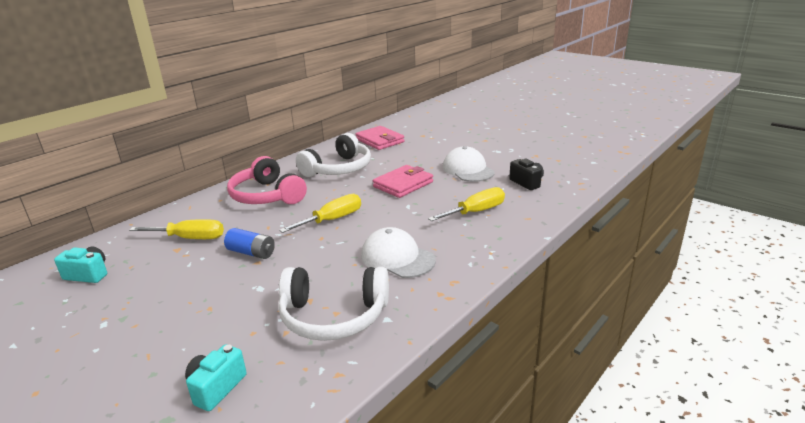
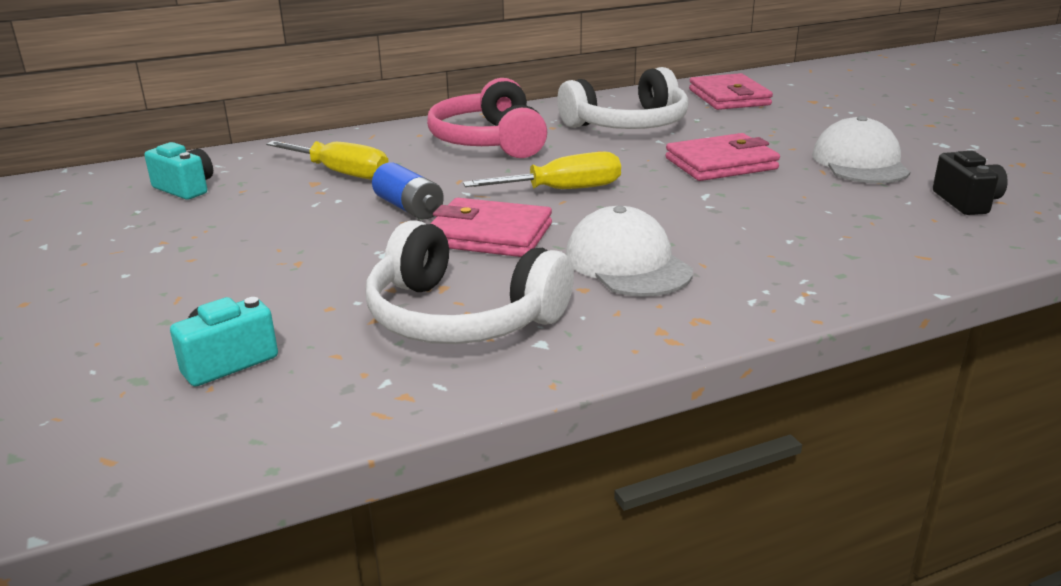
camera: 25 degrees right, 0 degrees up
yellow screwdriver [428,187,505,221] -> none
none -> pink wallet [430,198,552,257]

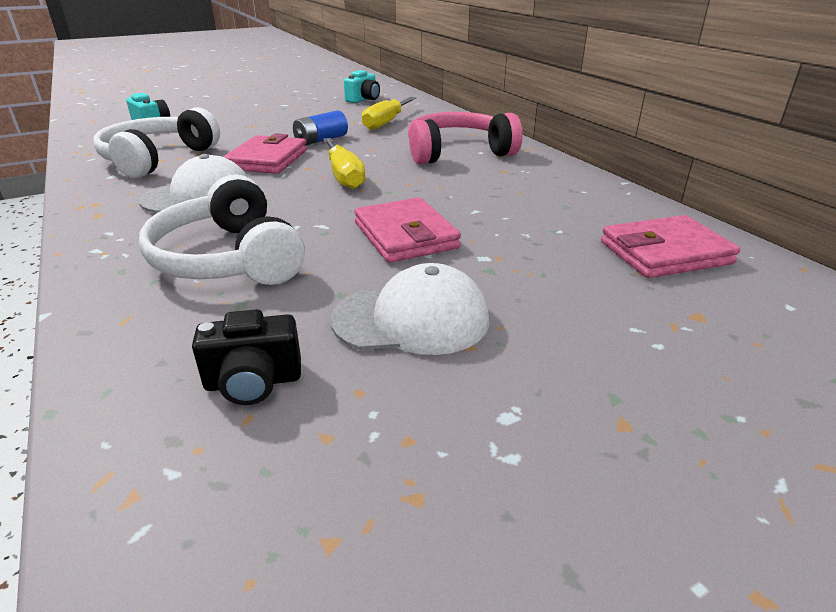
camera: 85 degrees right, 5 degrees up
white headphones [557,67,689,129] -> white headphones moved to [139,174,305,285]

